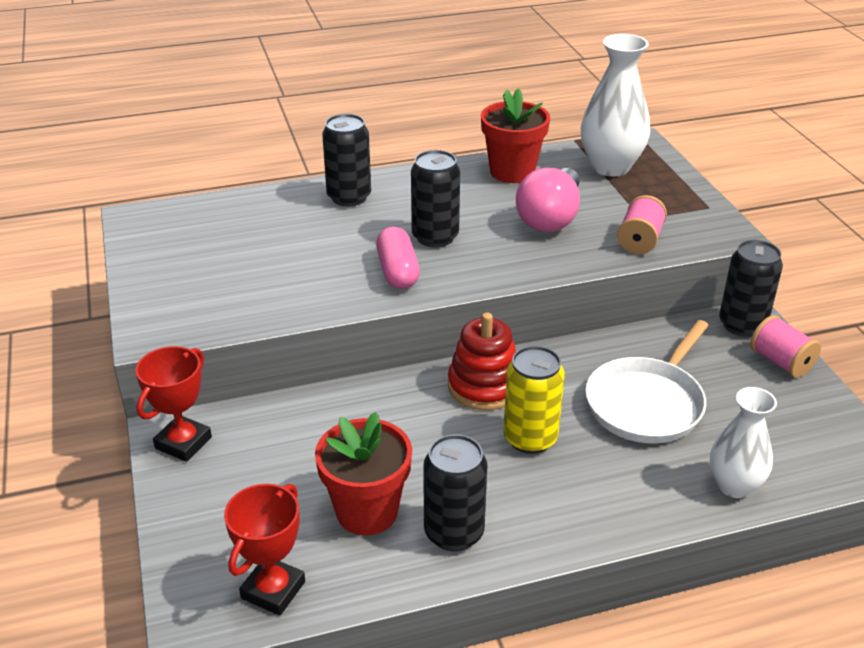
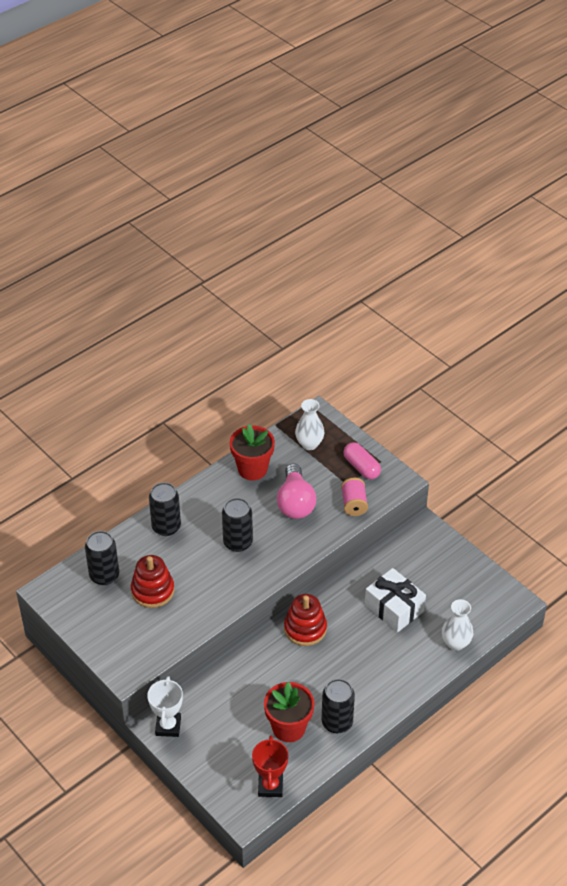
camera: 25 degrees left, 10 degrees up
red trophy [135,346,212,462] -> white trophy [147,676,183,737]
pink capsule [376,227,420,289] -> pink capsule moved to [343,442,381,480]
yellow can [503,346,565,454] -> none
white vase [581,34,650,177] -> white vase [295,399,324,450], size x0.65
white pan [585,320,709,443] -> white gift [365,568,426,632]
black can [719,240,783,337] -> black can moved to [85,531,119,585]
pink spool [750,315,821,378] -> none
none -> red stacking toy [131,555,175,608]

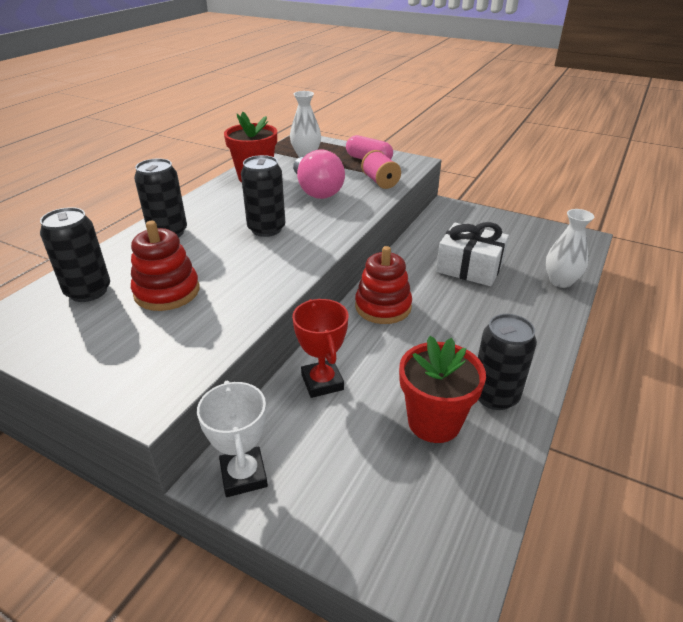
camera: 20 degrees left, 10 degrees down
red trophy [252,735,289,797] -> red trophy moved to [292,299,348,398]

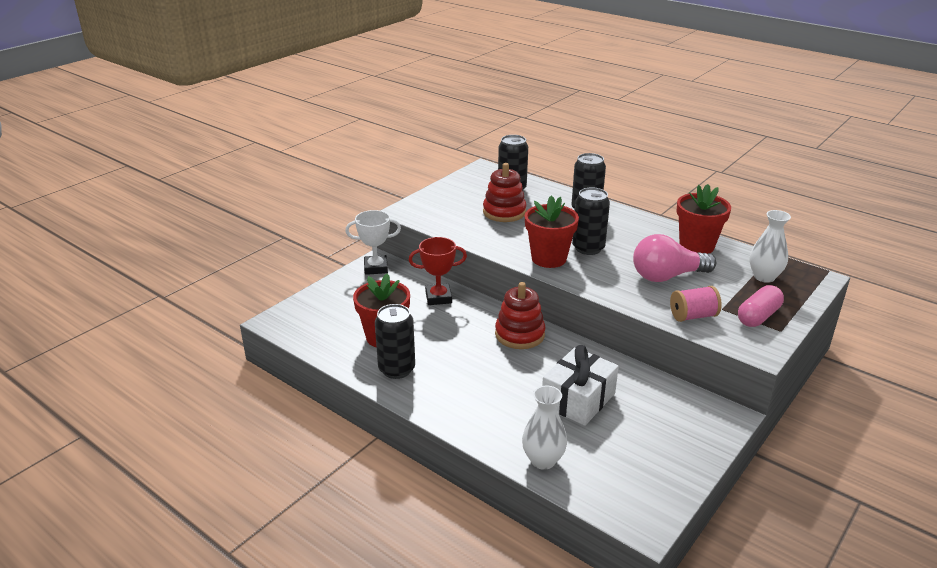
camera: 100 degrees right, 5 degrees down
none -> red flower pot [525,195,579,268]

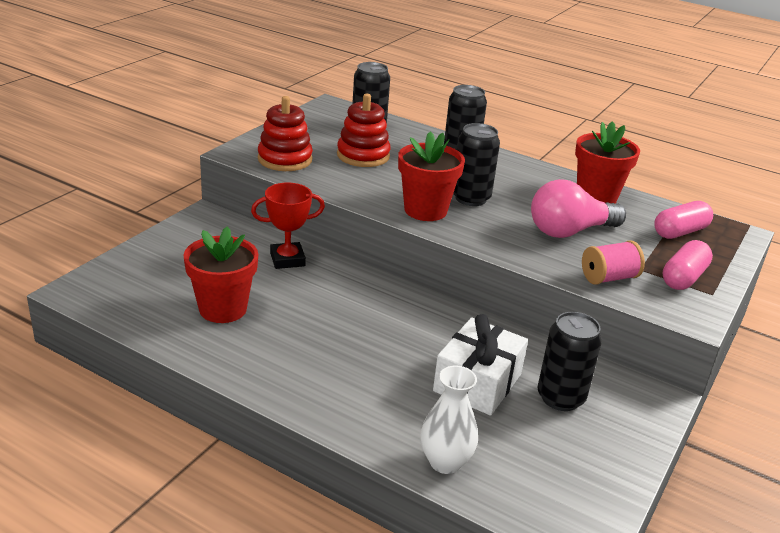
camera: 10 degrees left, 0 degrees up
white trophy [345,210,401,275] -> none
black can [375,304,415,379] -> black can moved to [538,312,602,411]
red stacking toy [495,282,546,349] -> red stacking toy moved to [258,96,313,171]
white vase [750,210,791,283] -> pink capsule [654,201,713,239]

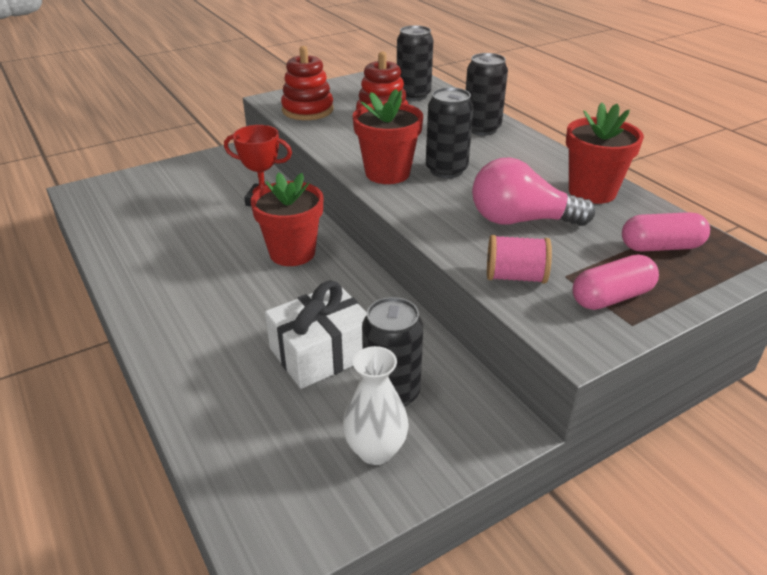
camera: 30 degrees right, 5 degrees up
red flower pot [184,226,258,323] -> red flower pot moved to [251,172,323,266]
white vase [420,366,478,474] -> white vase moved to [343,346,409,465]

